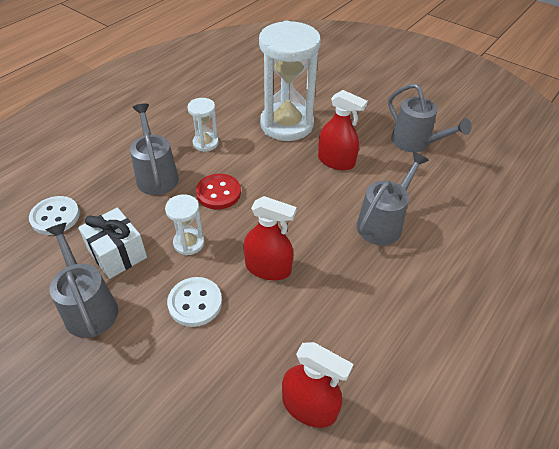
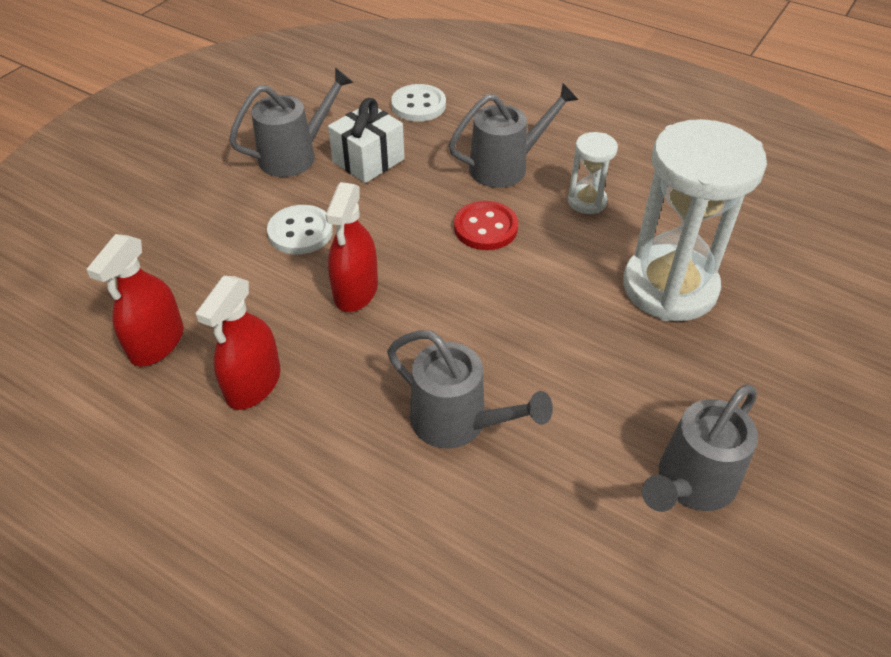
camera: 85 degrees right, 0 degrees up
white hourglass [165,194,204,256] -> none
red spray bottle [318,90,368,170] -> red spray bottle moved to [196,276,280,410]

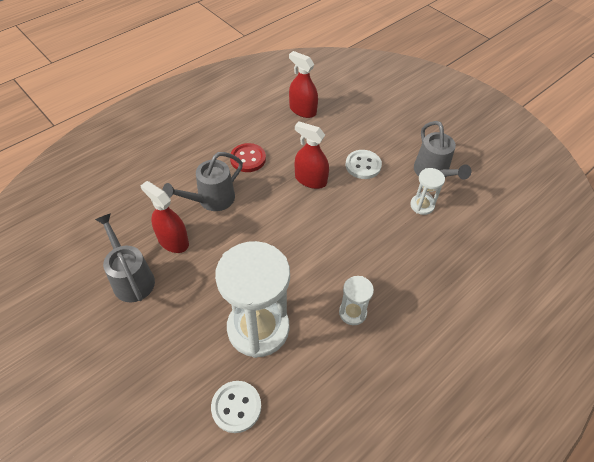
camera: 105 degrees right, 5 degrees up
red spray bottle [196,276,280,410] -> red spray bottle moved to [141,181,189,253]
white gift [328,98,405,183] -> white hourglass [410,168,445,215]
white button [391,84,446,122] -> white button moved to [211,381,261,433]
grey watering can [449,83,578,188] -> none
red button [454,201,518,250] -> red button moved to [230,143,266,172]

